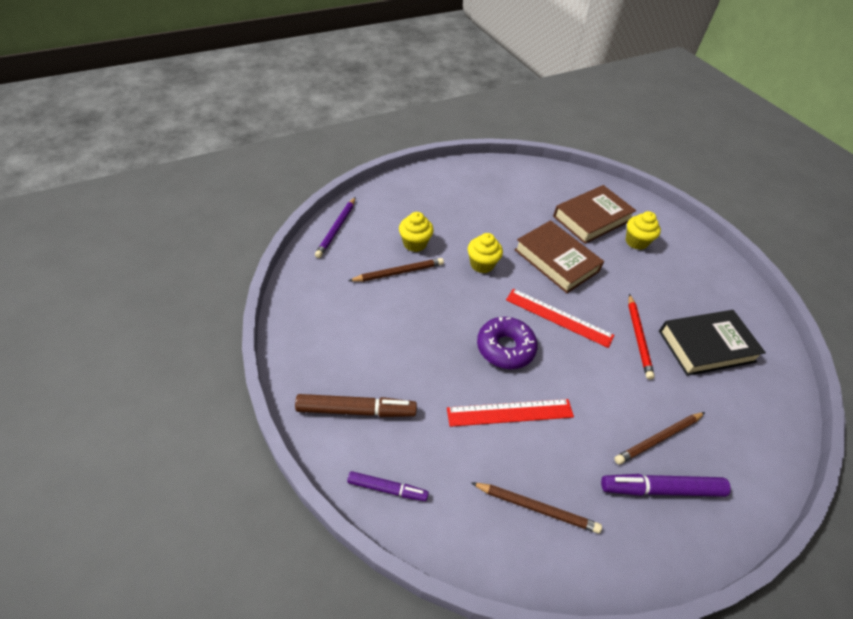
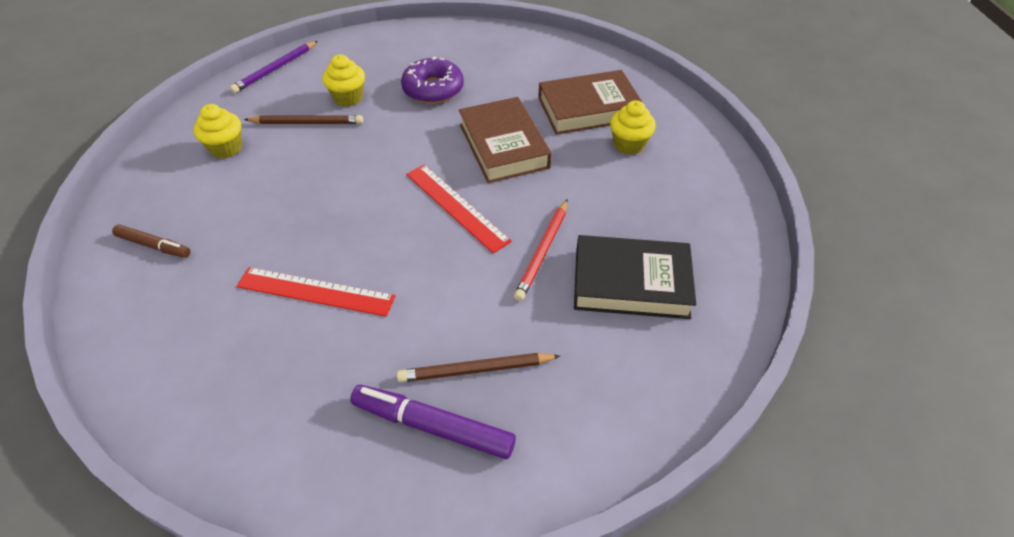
camera: 25 degrees right, 0 degrees up
brown marker [295,394,417,417] -> brown marker [112,224,191,258], size x0.63
purple marker [347,471,429,501] -> none
yellow cupcake [468,233,503,273] -> yellow cupcake moved to [193,104,242,158]
brown pencil [472,483,602,533] -> none
purple donut [477,317,538,369] -> purple donut moved to [401,56,464,104]

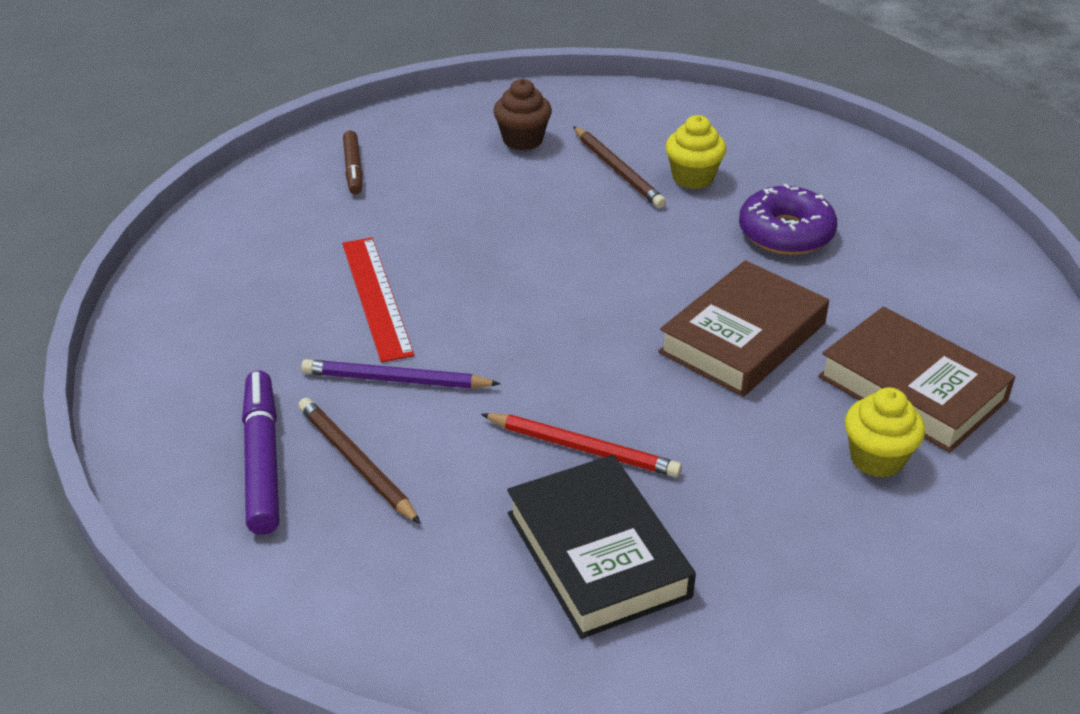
camera: 60 degrees right, 10 degrees down
yellow cupcake [193,104,242,158] -> brown cupcake [494,79,552,151]
purple pencil [230,41,318,93] -> purple pencil moved to [301,359,500,389]
red ruler [406,165,512,253] -> none
red pencil [514,199,568,301] -> red pencil turned 150 degrees counterclockwise [481,413,682,477]

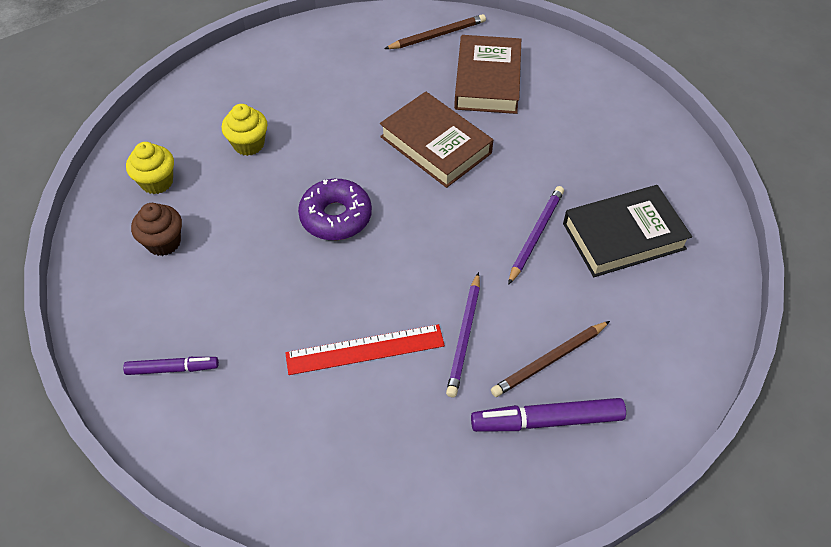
camera: 85 degrees left, 15 degrees up
brown marker [343,130,362,195] -> purple marker [123,357,219,375]
red pencil [481,413,682,477] -> purple pencil [508,186,564,285]
brown pencil [573,126,666,208] -> brown pencil moved to [384,14,486,49]
purple donut [739,183,837,255] -> purple donut moved to [298,179,372,240]
brown book [818,307,1015,453] -> brown book turned 45 degrees counterclockwise [454,35,521,114]
yellow cupcake [845,387,925,478] -> yellow cupcake moved to [126,142,174,194]

